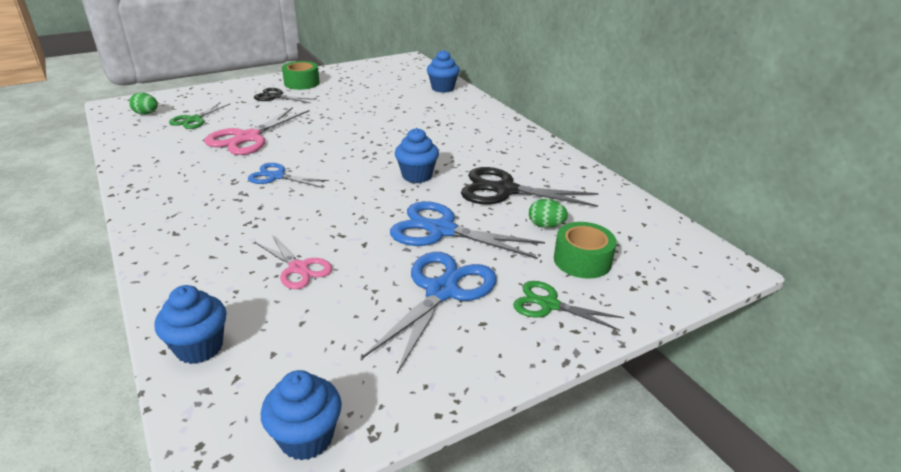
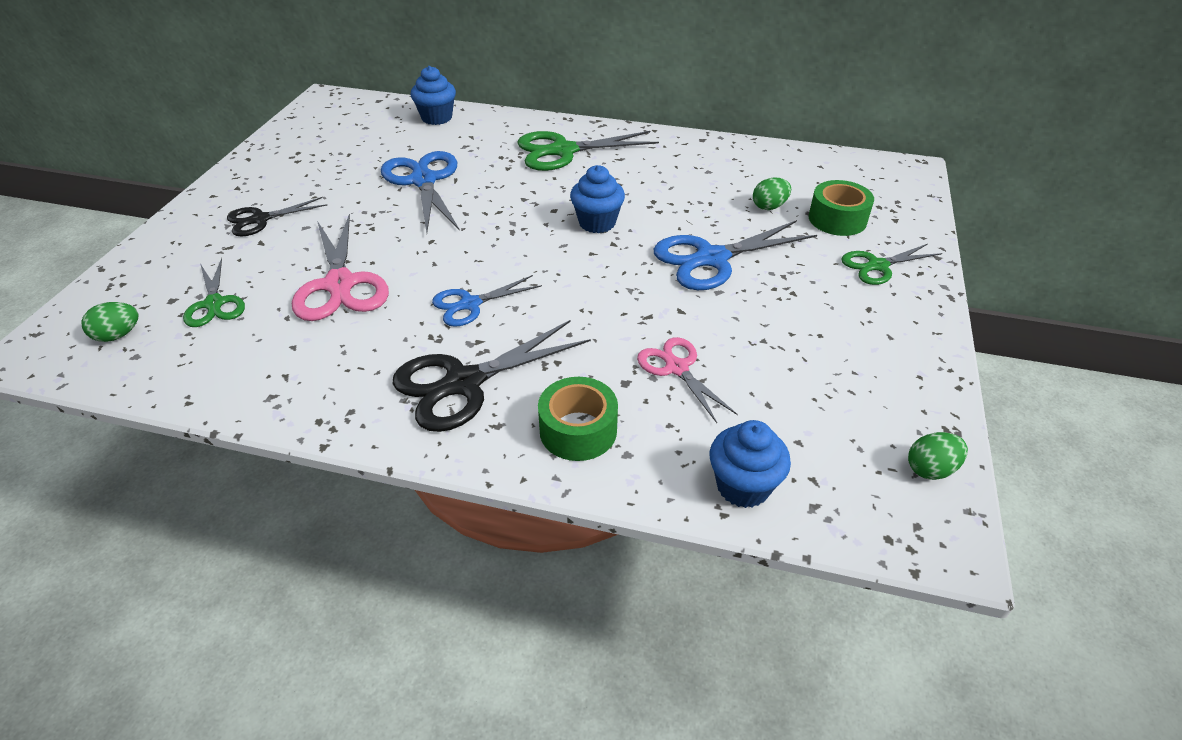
camera: 45 degrees left, 10 degrees up
pink scissors [255,235,332,289] -> pink scissors turned 120 degrees counterclockwise [637,337,738,423]
blue cupcake [261,370,342,461] -> green egg [908,432,968,480]
green tape [282,61,320,90] -> green tape moved to [538,377,618,461]
blue scissors [362,252,497,374] -> blue scissors moved to [381,151,460,233]
black scissors [461,167,599,207] -> black scissors moved to [392,320,591,432]
none -> green scissors [517,131,659,171]

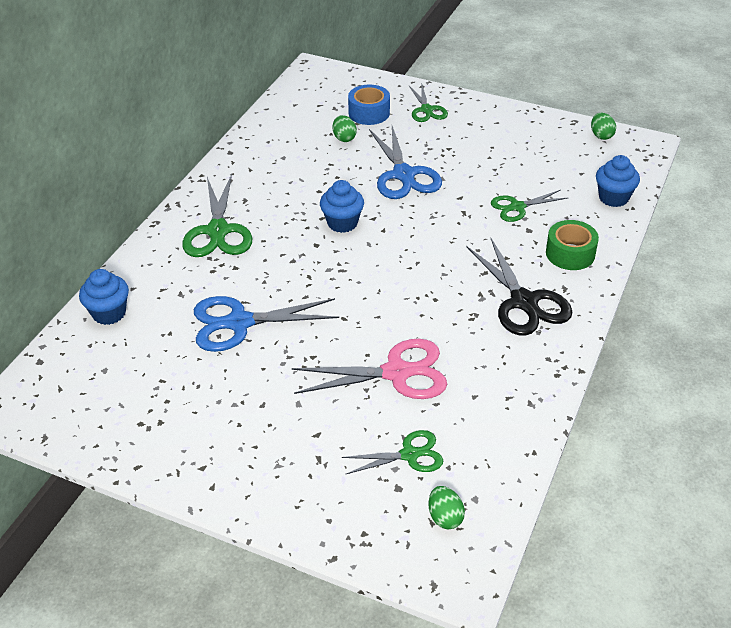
camera: 80 degrees left, 0 degrees up
black scissors [227,197,327,236] -> none
blue scissors [432,275,542,327] -> none
pink scissors [637,337,738,423] -> green scissors [491,190,568,222]
green tape [809,180,874,236] -> blue tape [348,85,390,125]

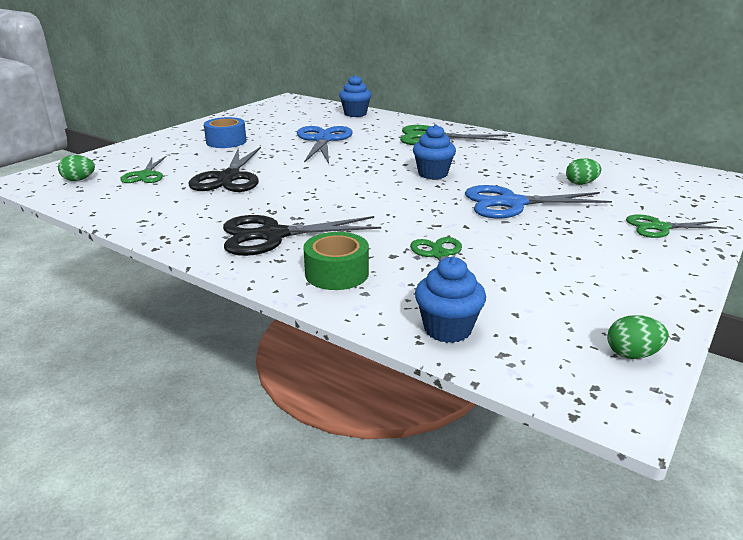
camera: 100 degrees right, 15 degrees down
pink scissors [292,339,447,399] -> black scissors [189,147,261,192]
blue tape [348,85,390,125] -> blue tape moved to [204,117,247,148]

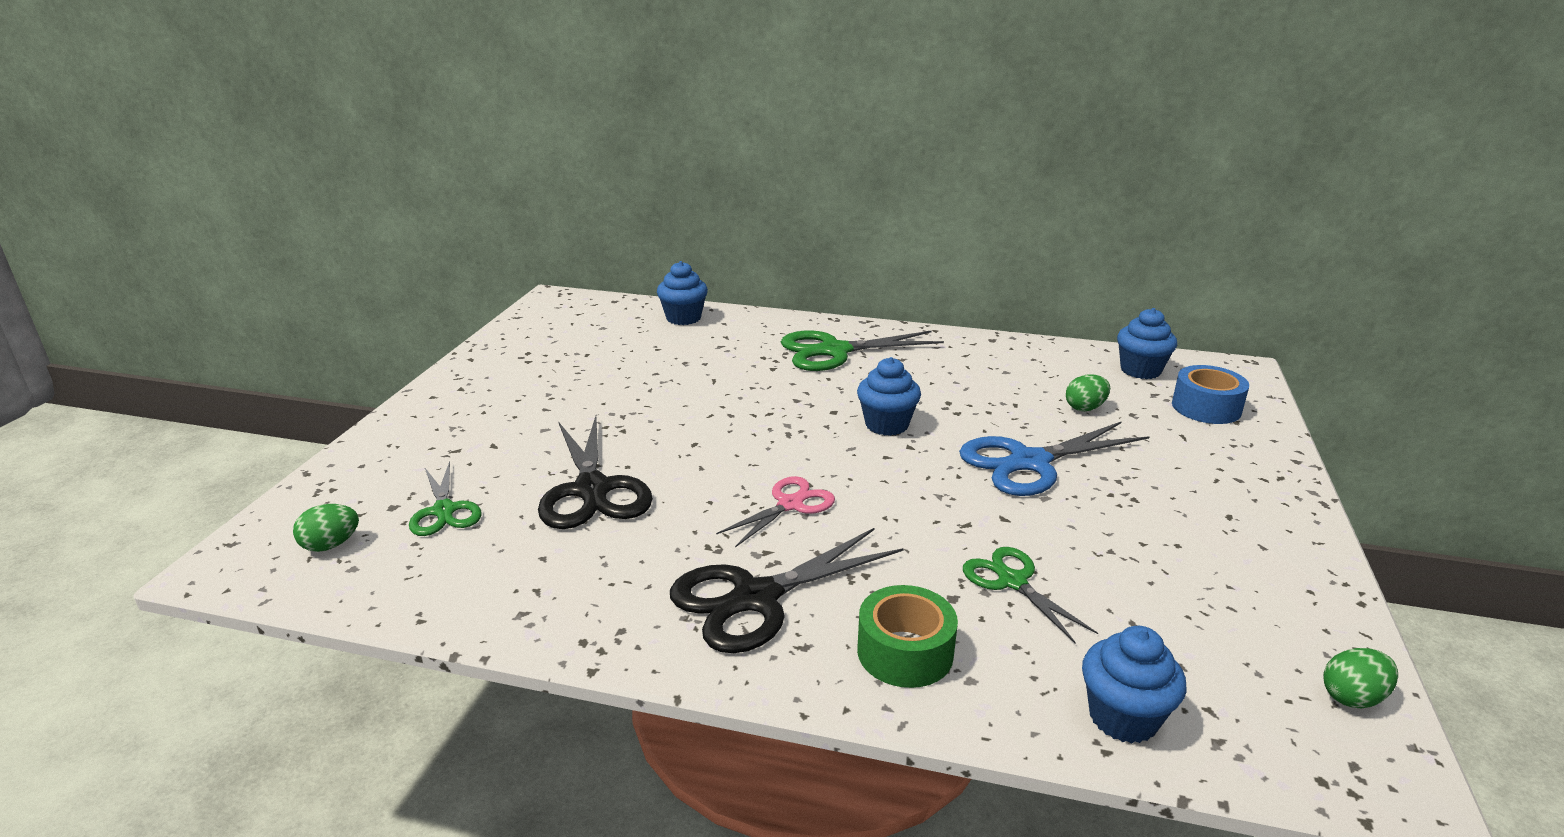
camera: 20 degrees left, 0 degrees up
blue tape [204,117,247,148] -> blue tape moved to [1172,365,1249,424]
blue scissors [297,126,353,164] -> none
green scissors [626,215,727,238] -> none
none -> pink scissors [716,476,835,547]
none -> blue cupcake [1117,308,1177,379]

